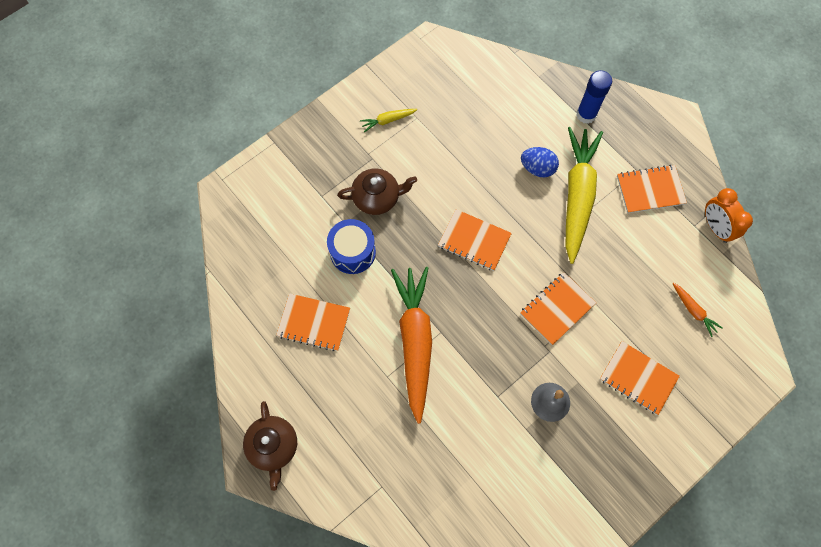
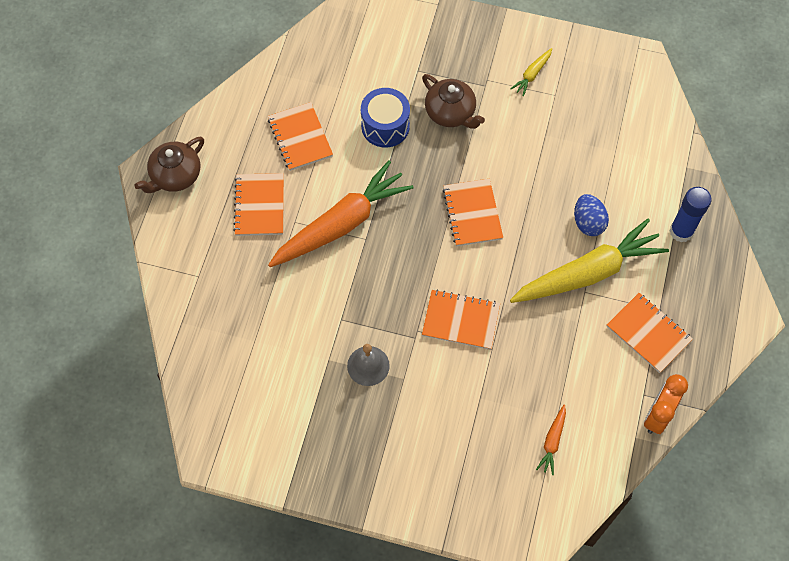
camera: 55 degrees right, 5 degrees down
yellow carrot [360,109,417,132] -> yellow carrot turned 90 degrees counterclockwise [510,48,552,96]
orange notebook [600,341,680,415] -> orange notebook moved to [233,173,284,236]

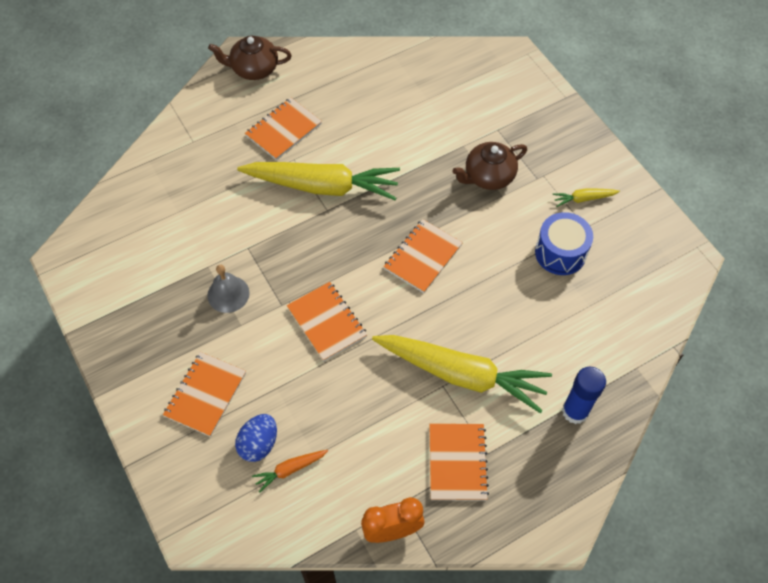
camera: 45 degrees right, 5 degrees down
orange notebook [268,102,333,171] -> orange notebook moved to [163,352,246,437]
orange carrot [268,160,414,267] -> yellow carrot [237,162,400,200]
blue drum [361,88,410,147] -> blue drum moved to [535,212,593,275]
brown teapot [422,74,485,129] -> brown teapot turned 60 degrees clockwise [452,142,527,190]
blue egg [574,194,609,236] -> blue egg moved to [235,414,277,462]

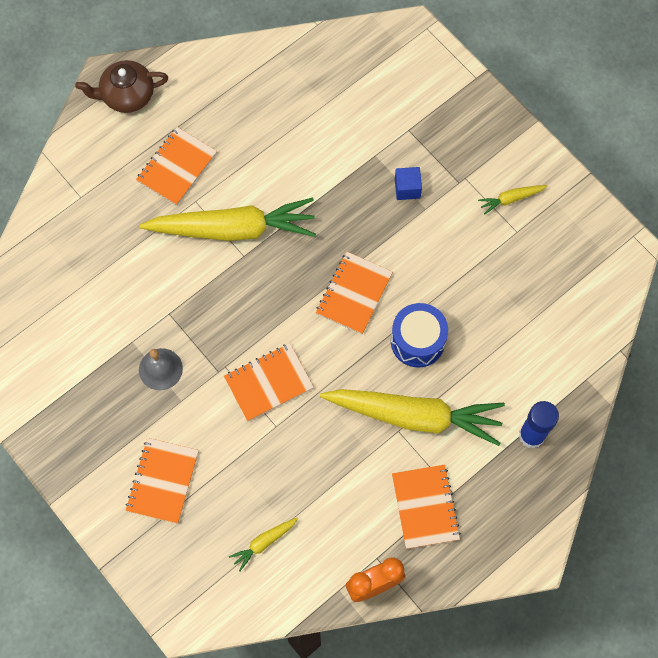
camera: 10 degrees left, 10 degrees up
blue egg [235,414,277,462] -> none
orange carrot [252,450,328,493] -> yellow carrot [229,518,298,571]
orange notebook [287,282,367,361] -> orange notebook turned 75 degrees counterclockwise [224,343,314,421]
brown teapot [452,142,527,190] -> blue cube [395,167,422,200]
blue drum [535,212,593,275] -> blue drum moved to [391,303,448,368]

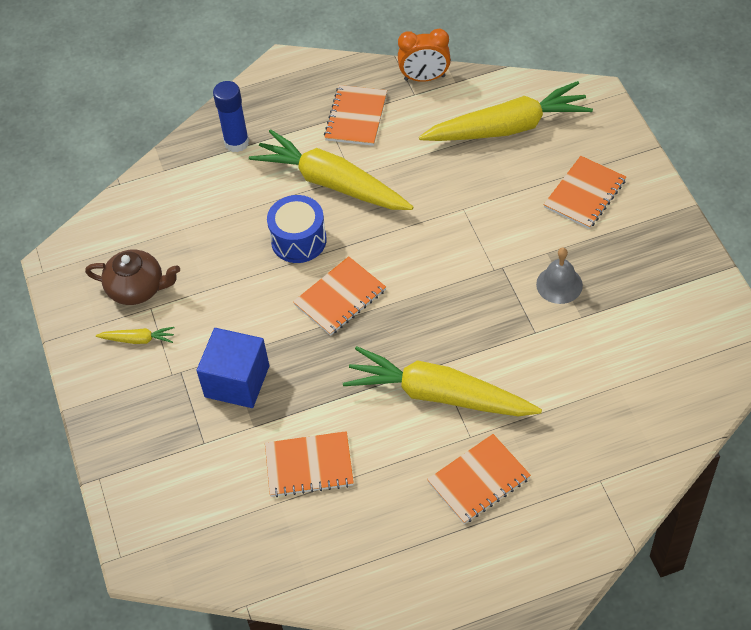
camera: 155 degrees left, 15 degrees down
brown teapot [75,60,168,113] -> brown teapot moved to [85,250,180,305]
orange notebook [224,343,314,421] -> orange notebook moved to [265,431,354,497]
yellow carrot [229,518,298,571] -> yellow carrot [419,81,593,141], size x2.42
blue cube [395,167,422,200] -> blue cube [196,328,269,408], size x1.92

